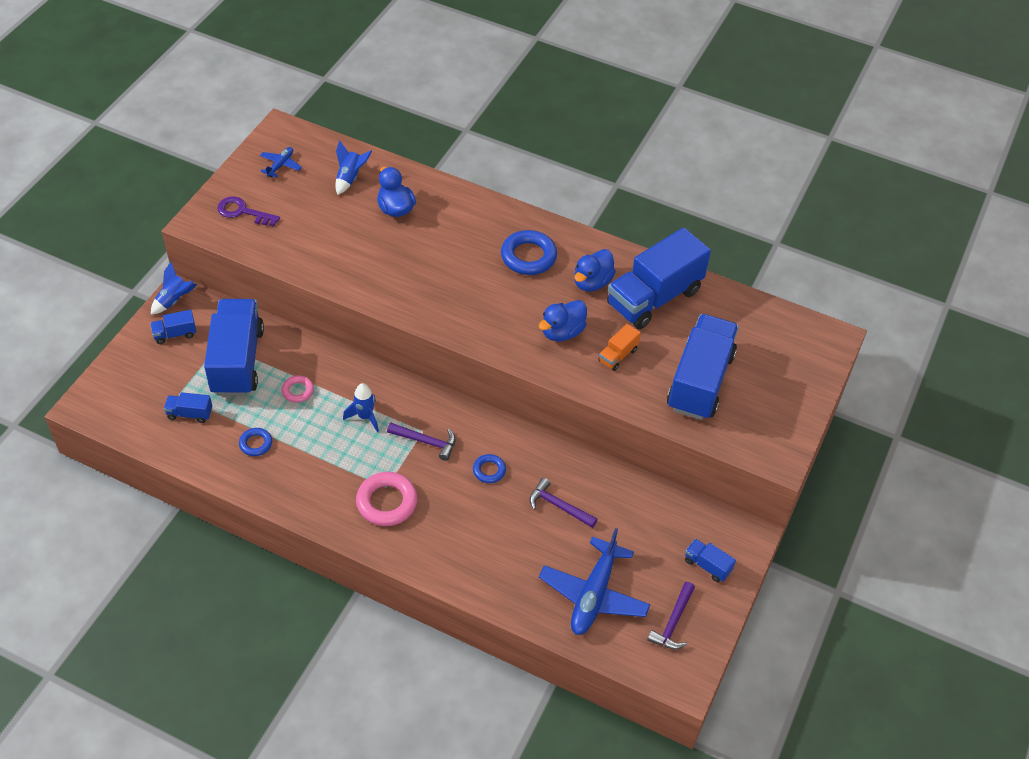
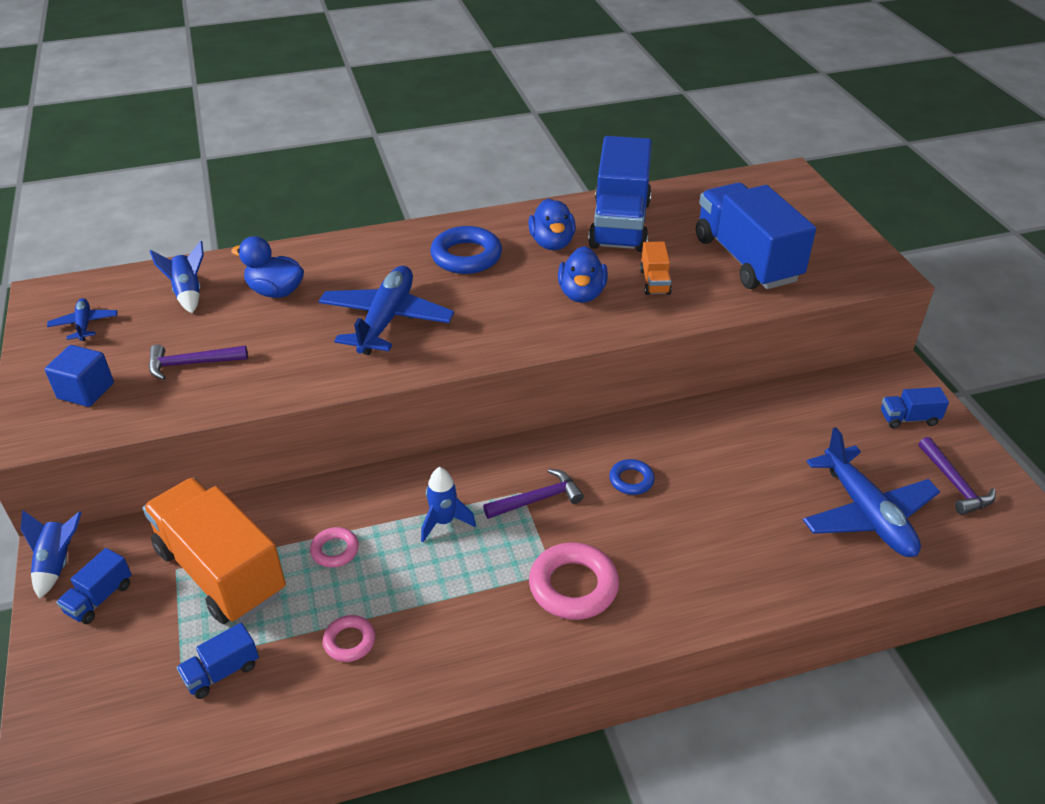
camera: 40 degrees left, 10 degrees down
blue truck [204,299,264,396] -> orange truck [143,477,286,624]
purple key [217,197,280,227] -> blue cube [45,345,114,407]
blue ring [239,428,272,456] -> pink ring [323,615,375,662]
purple hammer [529,478,598,528] -> purple hammer moved to [149,344,248,380]
none -> blue plane [318,266,454,355]

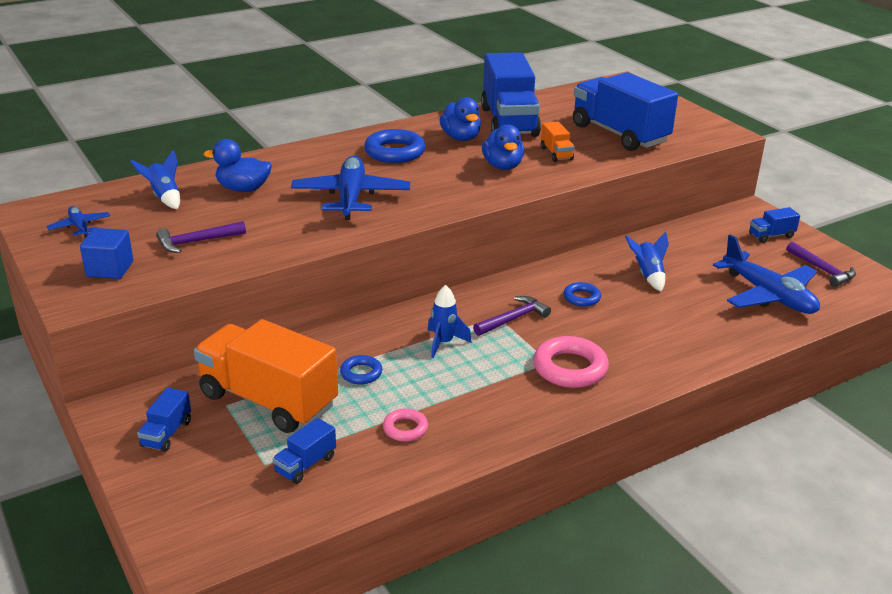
camera: 15 degrees left, 10 degrees down
blue rocket [21,510,82,599] -> blue rocket moved to [625,232,669,292]
pink ring [310,527,359,568] -> blue ring [340,355,382,384]

